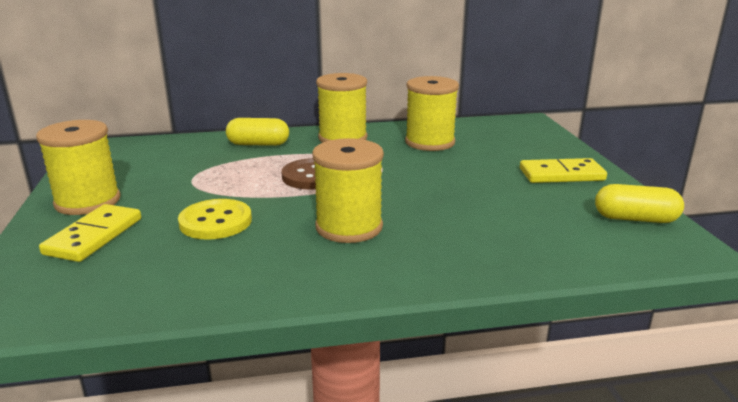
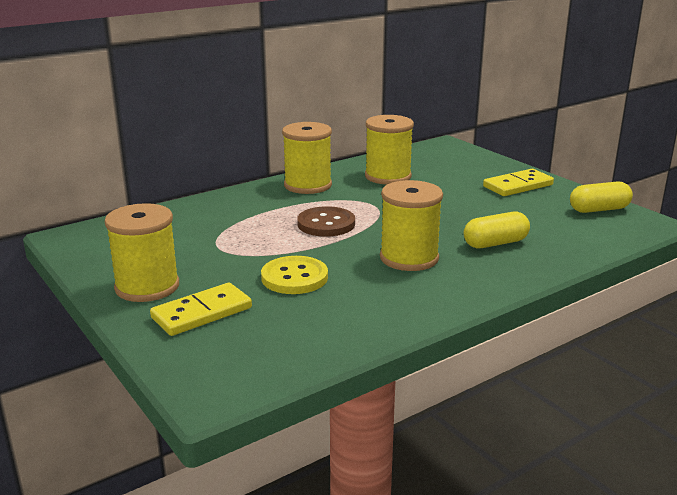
camera: 25 degrees left, 0 degrees up
yellow domino [39,204,141,262] -> yellow domino turned 60 degrees clockwise [150,283,252,336]
yellow capsule [226,118,289,146] -> yellow capsule moved to [464,212,530,248]

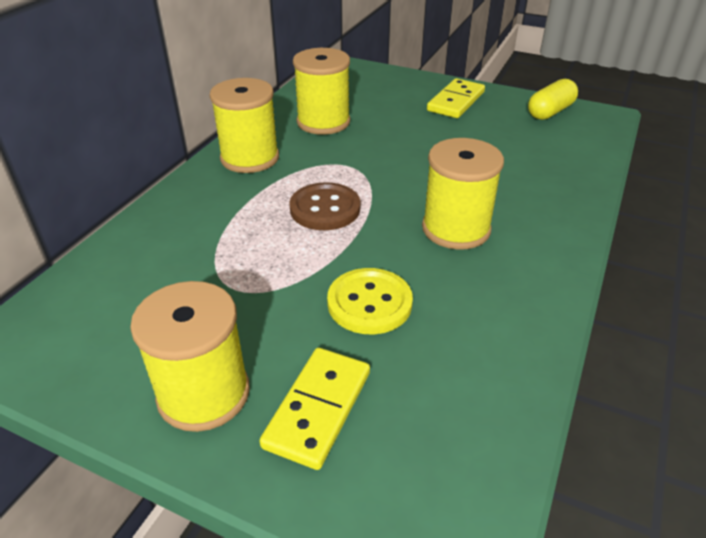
camera: 30 degrees left, 15 degrees up
yellow capsule [464,212,530,248] -> none

